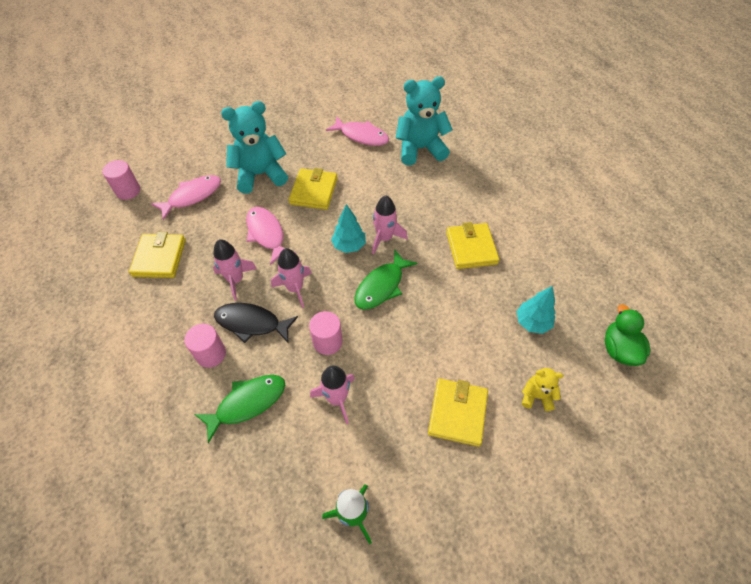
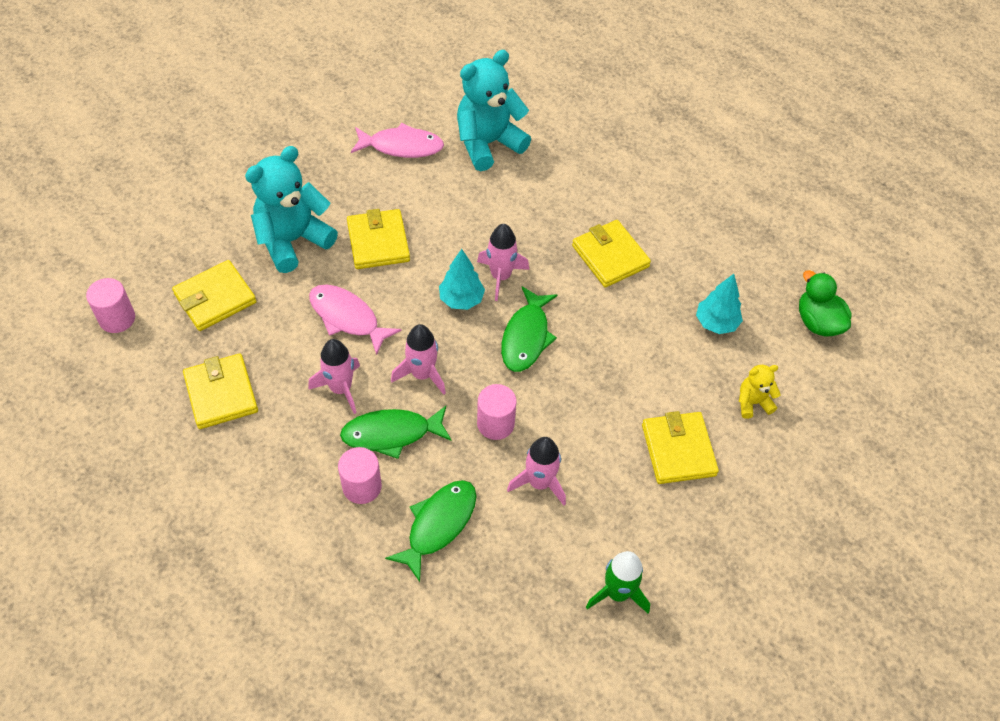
camera: 25 degrees left, 0 degrees up
pink fish [151,175,221,220] -> yellow wallet [172,260,257,331]
black fish [214,303,298,344] -> green fish [340,406,452,459]

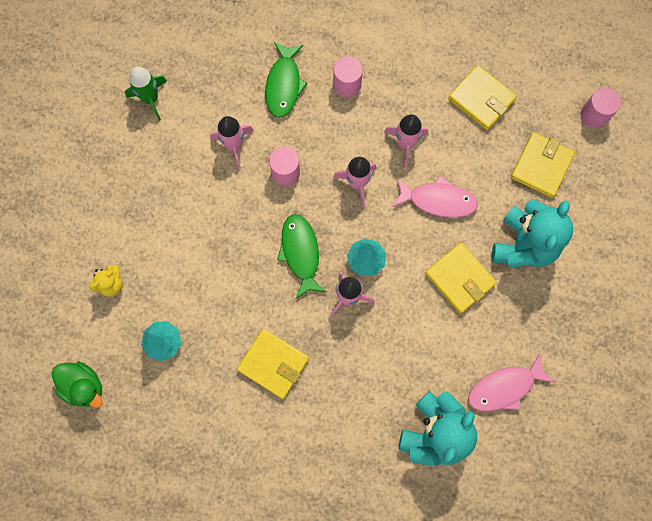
camera: 155 degrees right, 20 degrees up
green fish [340,406,452,459] -> none
yellow wallet [642,411,719,484] -> none

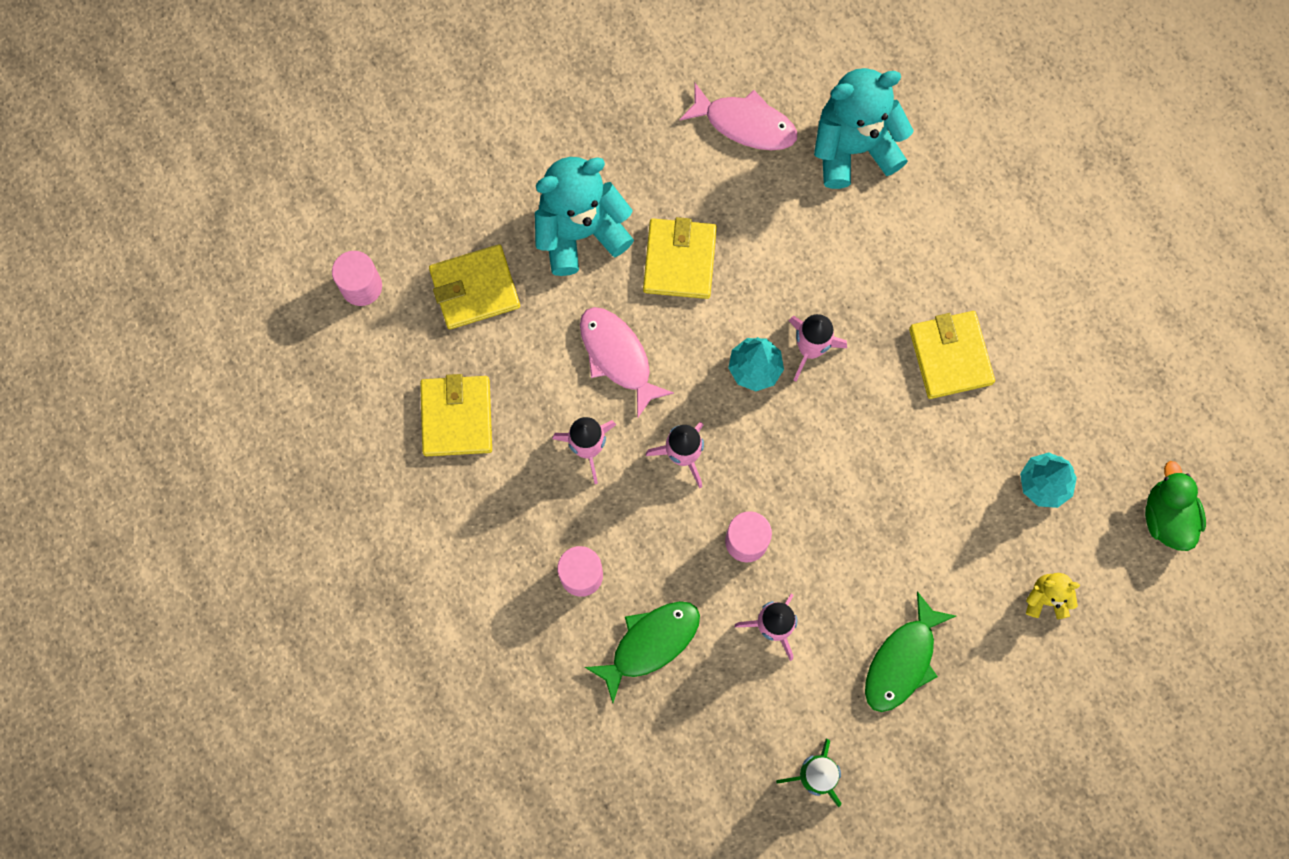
camera: 135 degrees left, 0 degrees up
green fish [277,214,326,298] -> green fish moved to [865,591,956,712]

